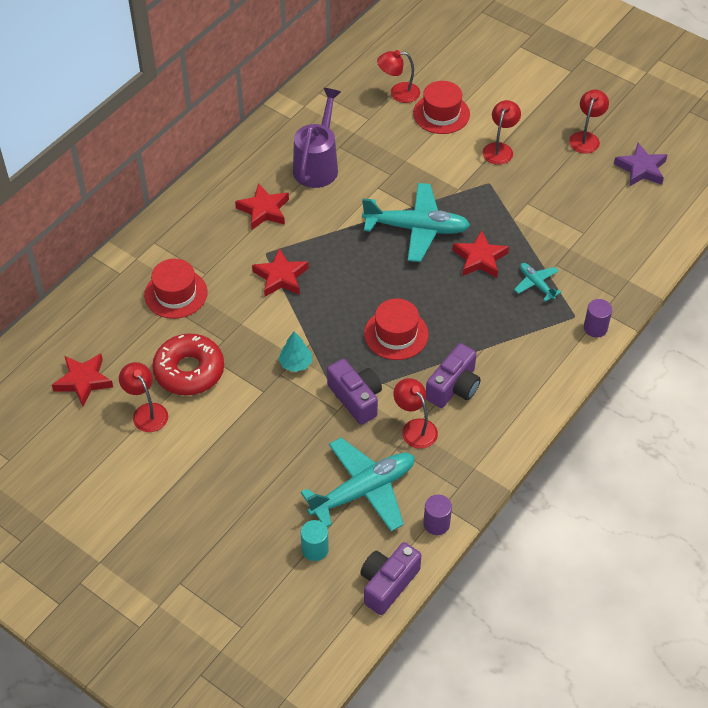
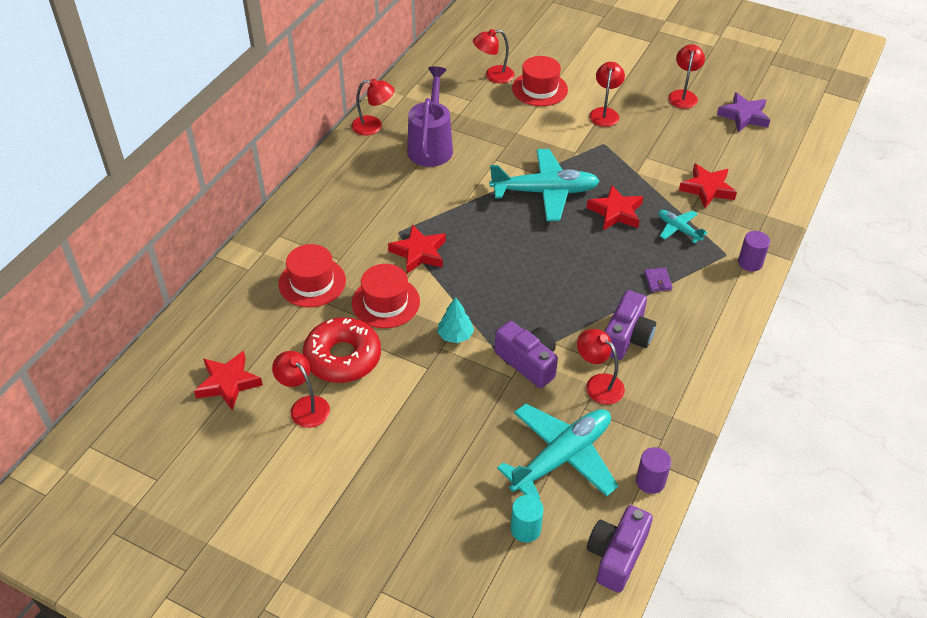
camera: 10 degrees left, 5 degrees down
red star [235,183,289,230] -> red star moved to [679,163,737,208]
red hat [364,299,428,360] -> red hat moved to [352,264,420,328]
none -> red lamp [351,78,395,136]
none -> purple wallet [644,268,673,292]

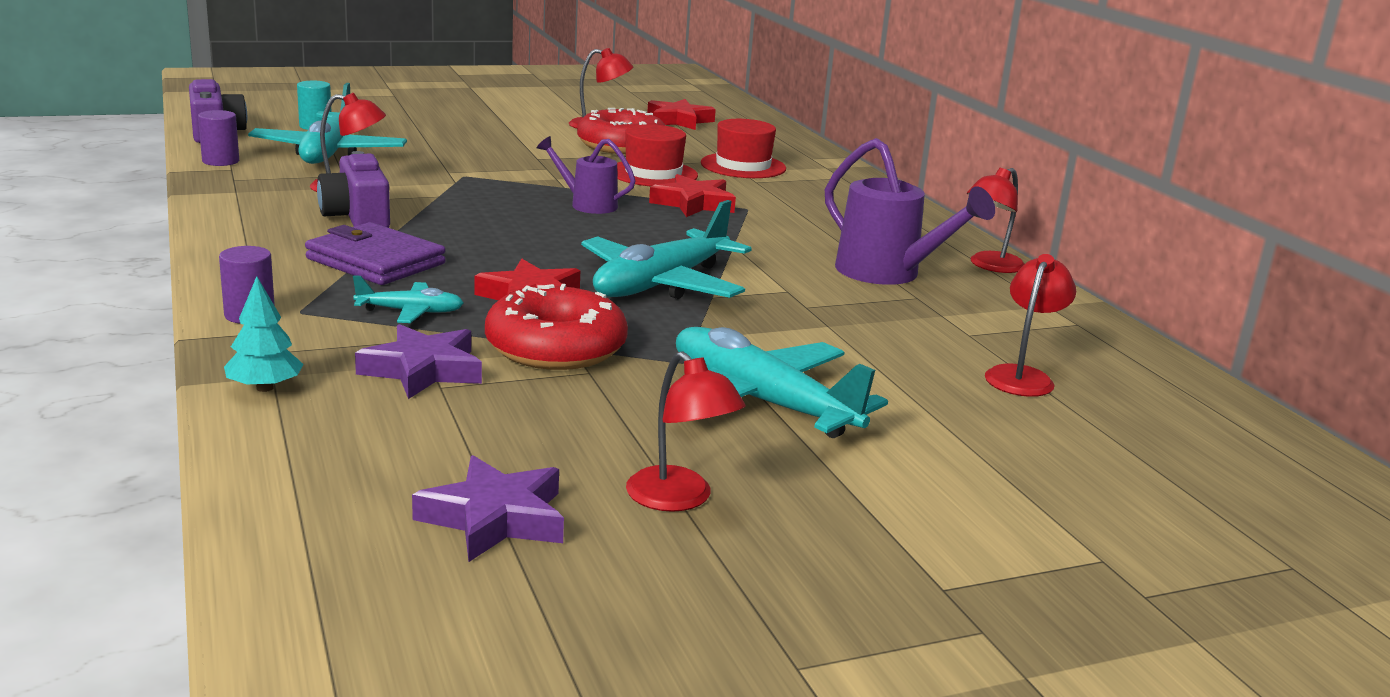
camera: 130 degrees right, 25 degrees down
turquoise tree [437,297,474,343] -> turquoise tree moved to [224,276,303,392]
purple camera [495,321,558,388] -> none
red hat [512,56,568,106] -> none
red lamp [589,62,625,127] -> turquoise plane [676,327,888,438]
purple wallet [644,268,673,292] -> purple wallet [305,222,446,285], size x2.33
red star [679,163,737,208] -> purple star [355,324,482,399]
none -> red donut [485,284,628,370]
none -> purple watering can [537,136,636,214]

